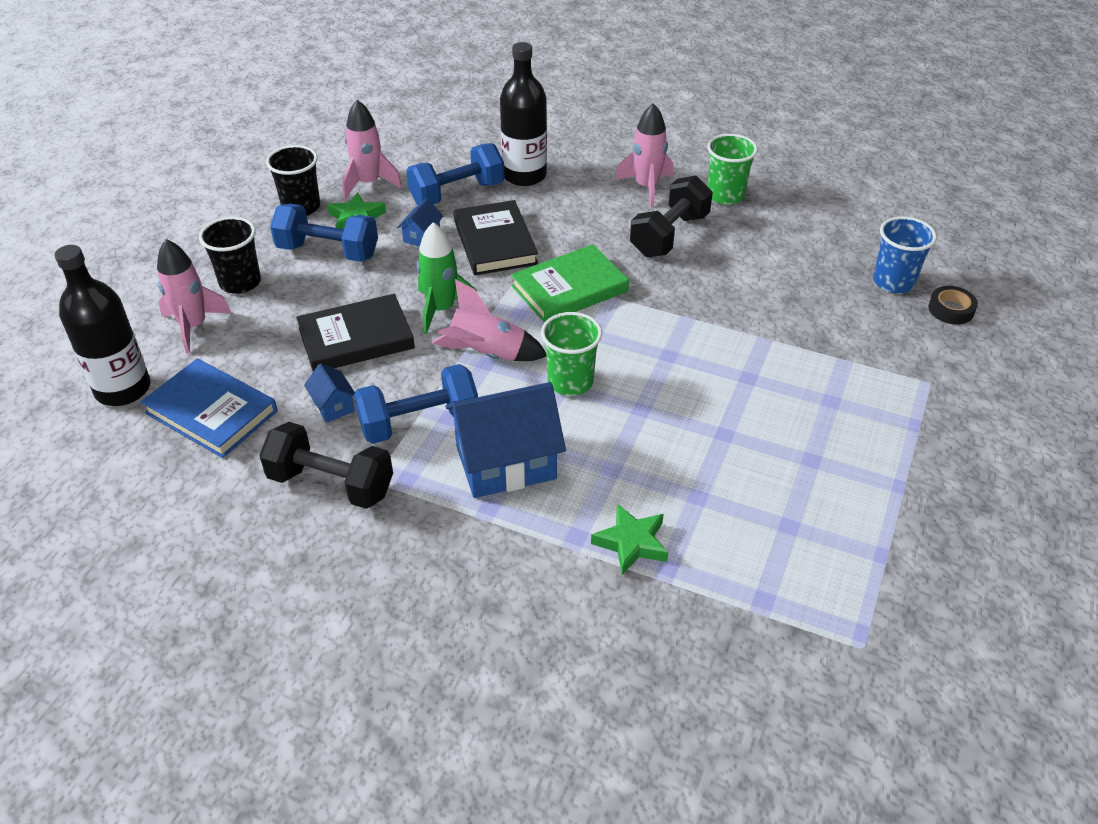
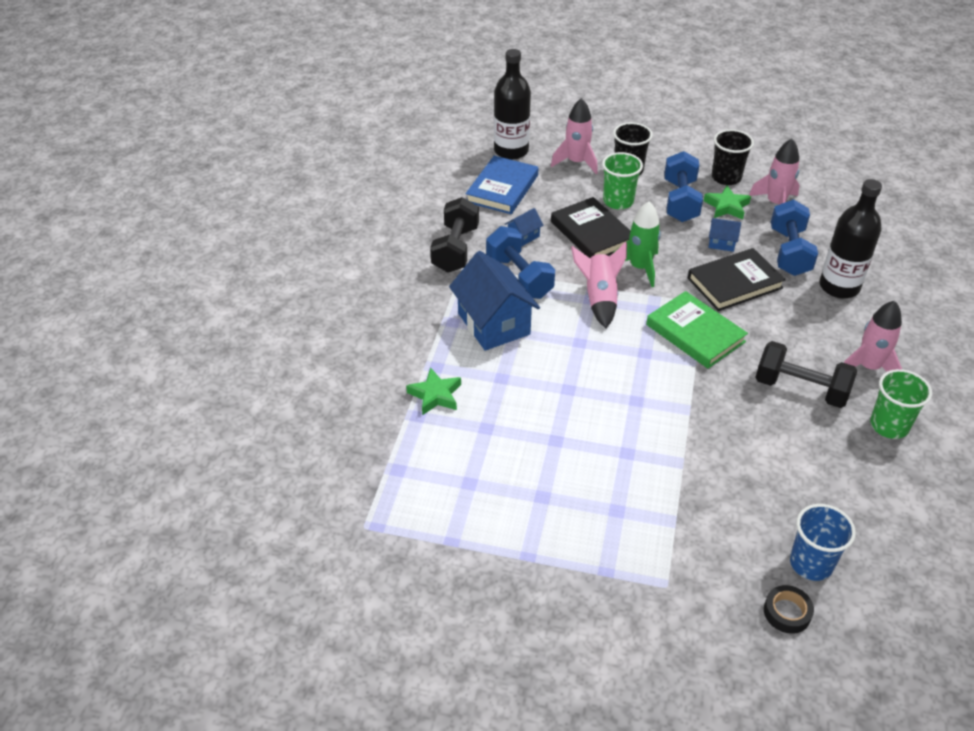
camera: 80 degrees right, 0 degrees up
blue dumbbell [407,143,505,205] -> blue dumbbell turned 45 degrees clockwise [771,199,818,276]
green cup [541,312,602,396] -> green cup moved to [602,152,643,209]

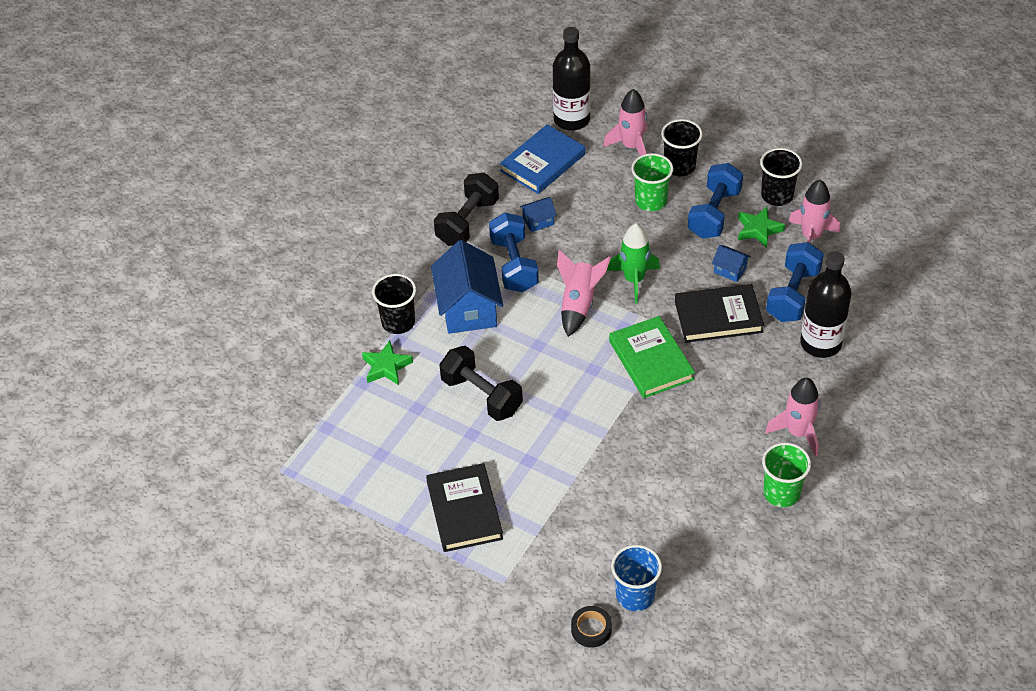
camera: 20 degrees right, 5 degrees up
black book [551,197,630,258] -> black book moved to [426,463,503,552]
black dumbbell [755,341,857,408] -> black dumbbell moved to [439,346,523,421]
none -> black cup [372,274,416,334]

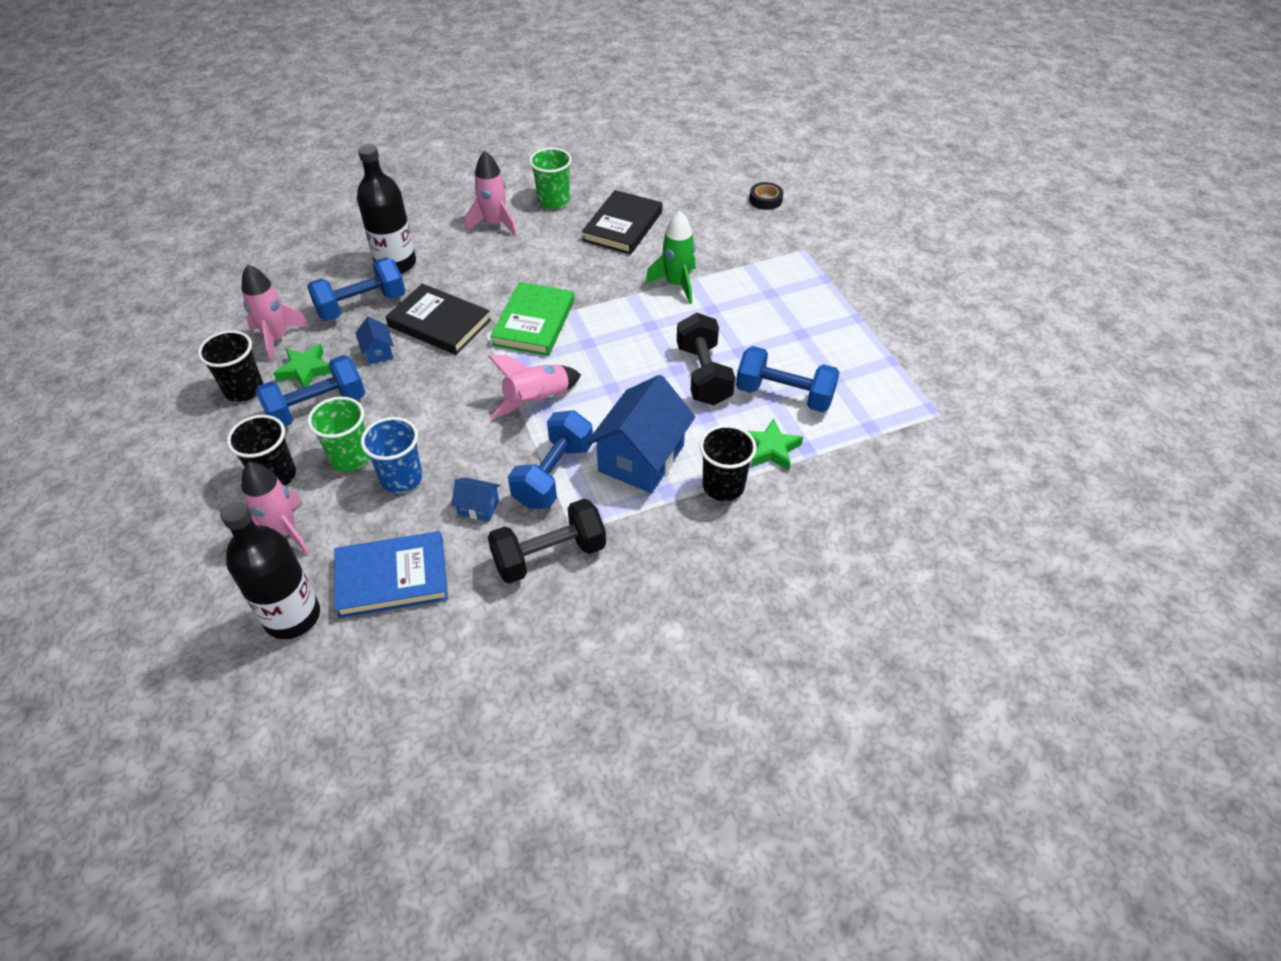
camera: 145 degrees left, 0 degrees up
black book [426,463,503,552] -> black book moved to [582,190,662,255]
green rocket [607,223,660,303] -> green rocket moved to [645,211,696,304]
blue cup [611,545,662,611] -> blue cup moved to [361,417,423,493]
none -> blue dumbbell [736,346,840,412]

